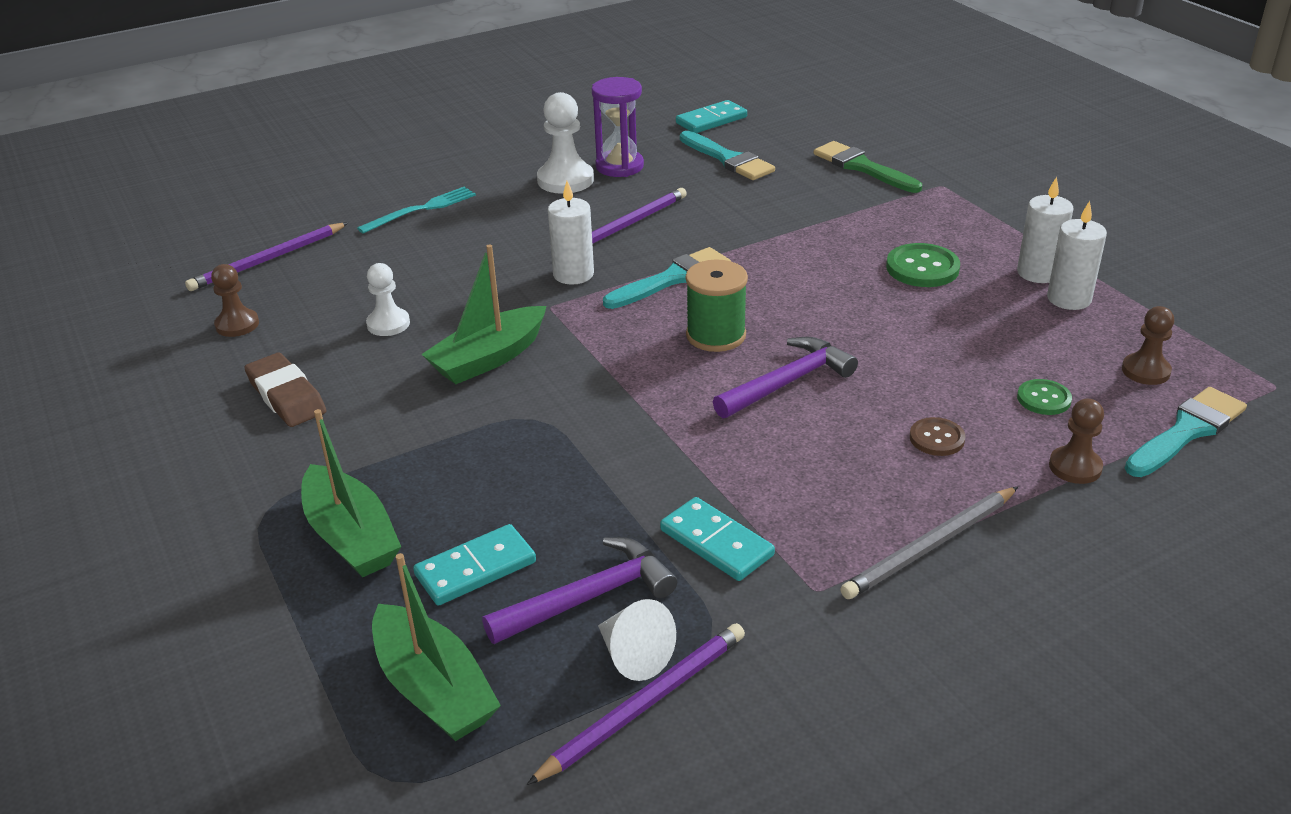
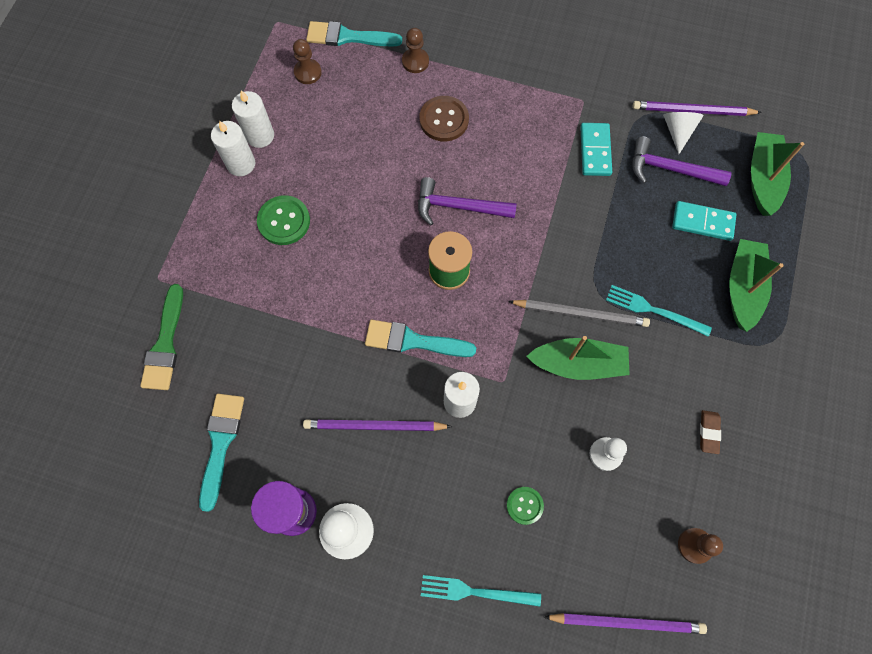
camera: 135 degrees left, 35 degrees up
brown eraser [244,353,326,427] -> brown eraser [700,410,721,454], size x0.60
turquoise domino [676,100,747,133] -> none
grey pencil [840,487,1018,599] -> grey pencil moved to [508,299,650,327]
brown button [910,417,965,456] -> brown button [419,96,469,142], size x1.61
green button [1017,379,1072,415] -> green button moved to [506,487,544,525]
none -> turquoise fork [606,285,712,337]

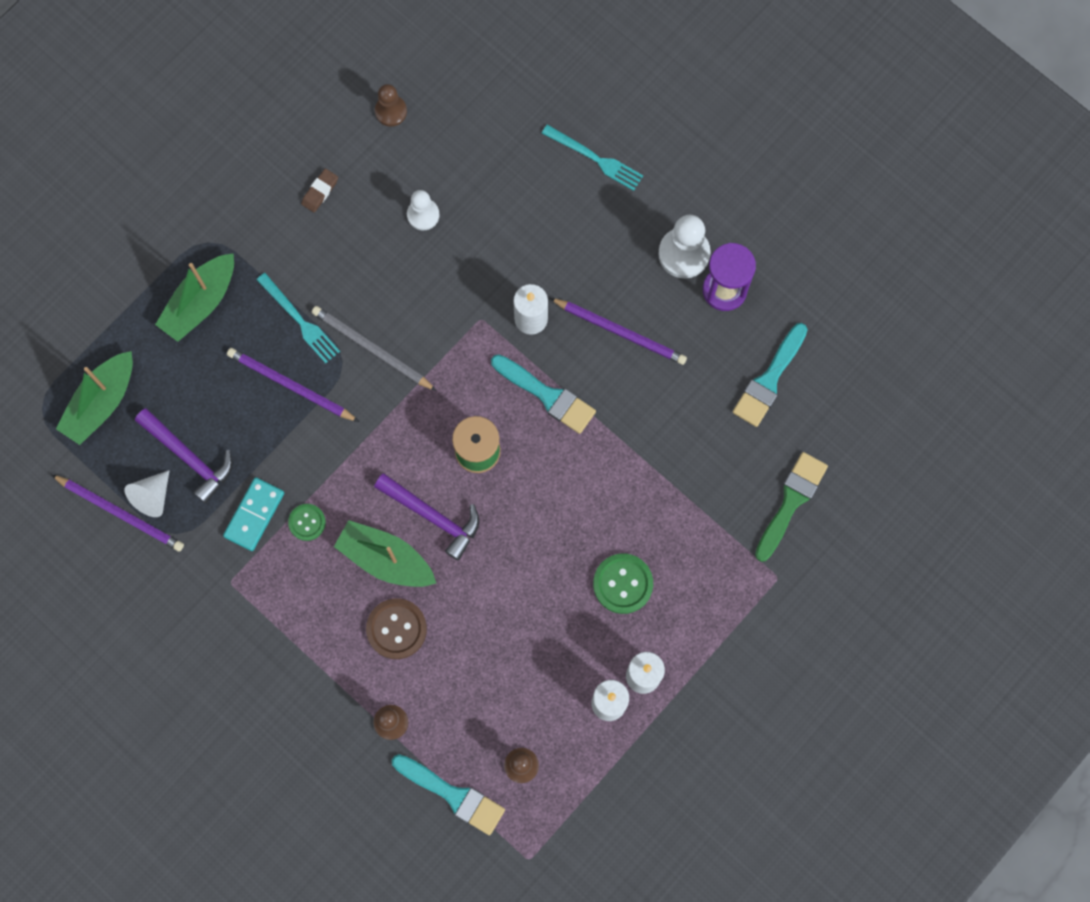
camera: 155 degrees left, 5 degrees up
green button [506,487,544,525] -> green button moved to [288,504,326,541]
green boat [526,336,630,380] -> green boat moved to [334,520,436,587]
purple pencil [544,613,707,634] -> purple pencil moved to [227,348,359,422]
turquoise domino [672,201,736,241] -> none

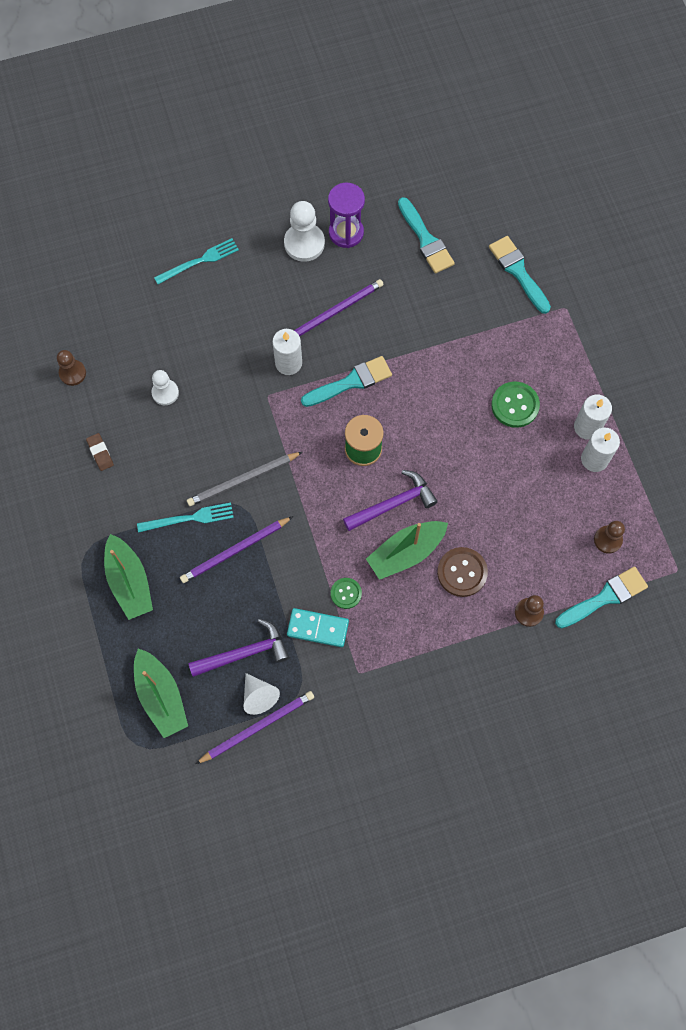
camera: 60 degrees left, 5 degrees down
turquoise domino [223,477,284,551] -> turquoise domino turned 45 degrees counterclockwise [287,608,349,647]
green brush [755,452,828,562] -> turquoise brush [489,236,551,314]

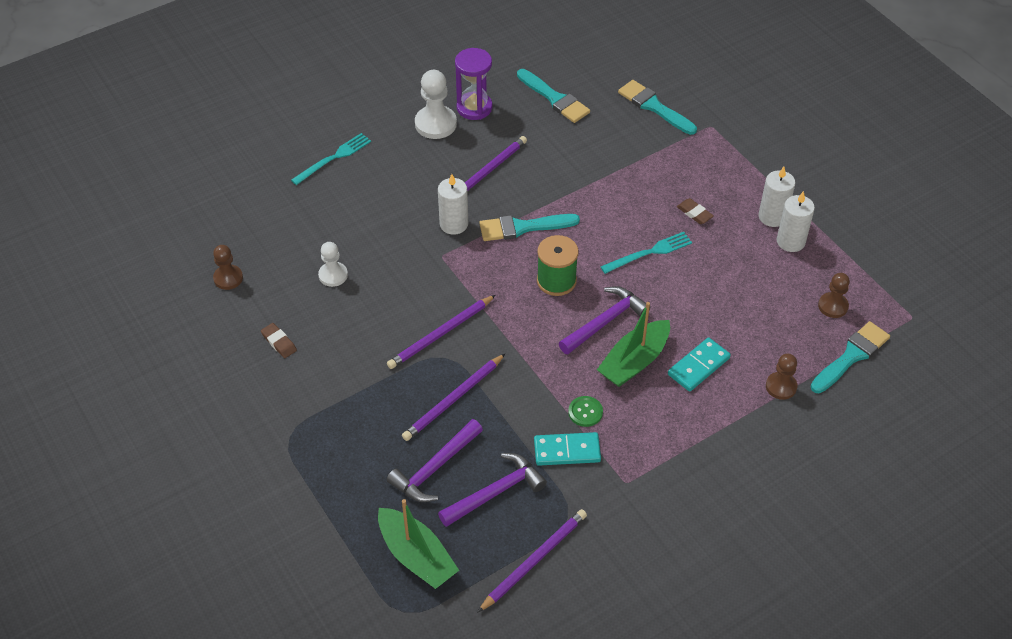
camera: 15 degrees left, 20 degrees down
green boat [104,534,153,620] -> none
turquoise fork [137,503,234,533] -> turquoise fork moved to [601,232,692,274]
grey pencil [187,452,302,506] -> purple pencil [387,295,495,369]
white cone [243,673,280,715] -> none
turquoise brush [301,356,392,407] -> turquoise brush turned 150 degrees counterclockwise [479,214,580,241]
brown button [437,547,488,597] -> turquoise domino [668,337,731,392]
green button [491,381,540,428] -> brown eraser [677,198,714,224]
none -> purple hammer [387,419,483,502]

